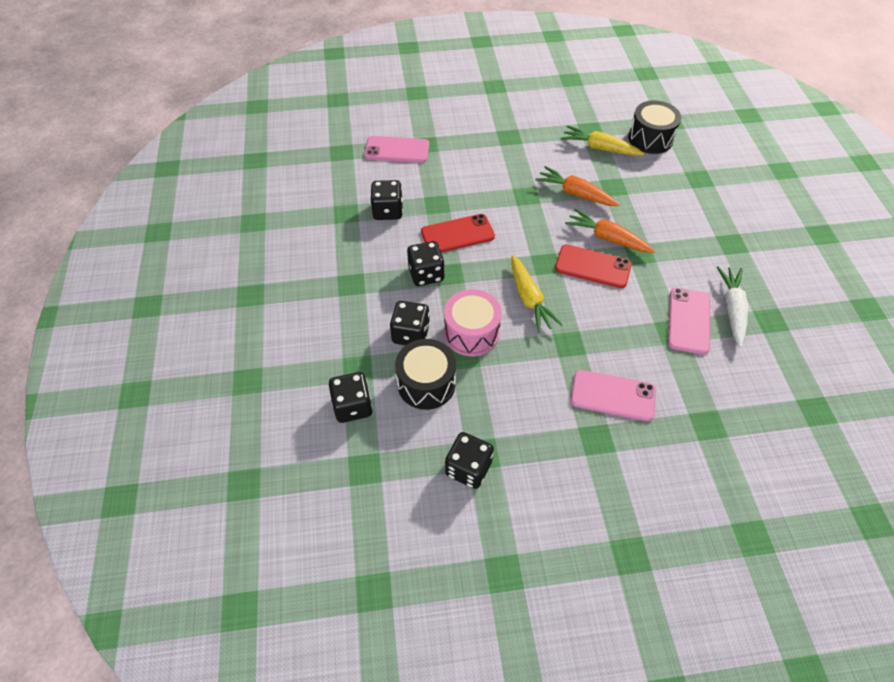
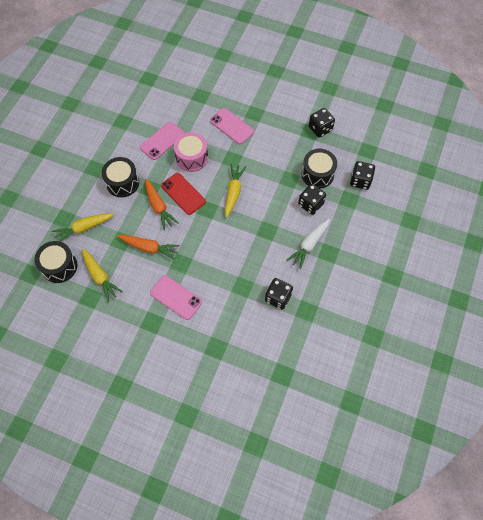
camera: 150 degrees left, 10 degrees up
pink phone [364,136,429,163] -> pink phone moved to [150,275,202,320]
black dice [407,241,445,286] -> none
red phone [421,214,495,252] -> none
pink drum [444,289,502,356] -> pink drum moved to [174,132,208,172]
orange carrot [535,166,620,206] -> orange carrot turned 45 degrees counterclockwise [117,235,180,260]
white carrot [717,266,748,347] -> white carrot moved to [287,219,330,269]
none -> yellow carrot [51,213,114,242]
none -> black drum [102,157,139,197]

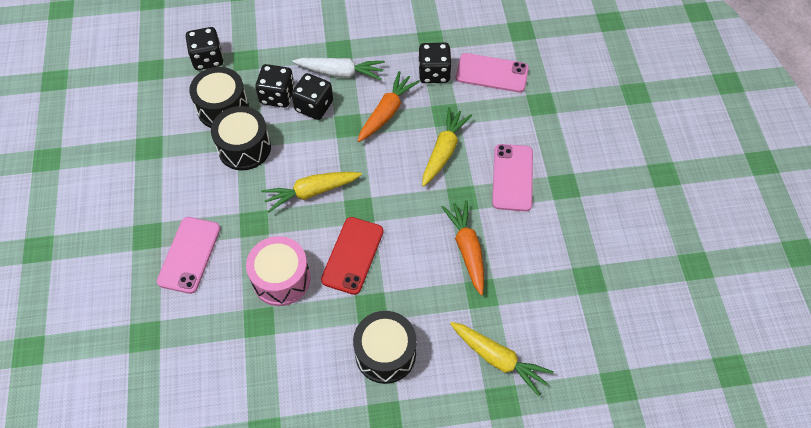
camera: 120 degrees left, 5 degrees down
black drum [35,241,77,283] -> black drum moved to [211,106,271,170]
yellow carrot [82,249,123,302] -> yellow carrot moved to [422,107,472,187]
pink phone [140,122,184,160] -> pink phone moved to [456,53,529,93]
orange carrot [145,179,179,230] -> orange carrot moved to [358,71,420,142]
black dice [309,108,335,138] -> black dice moved to [291,73,333,120]

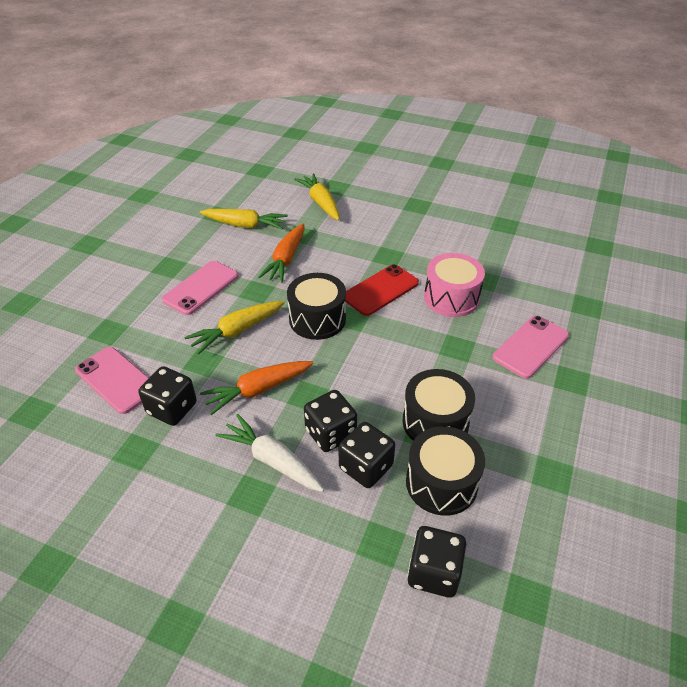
camera: 150 degrees left, 15 degrees down
yellow carrot [261,172,362,212] -> yellow carrot moved to [200,209,288,229]
black drum [353,311,417,384] -> black drum moved to [287,273,346,340]

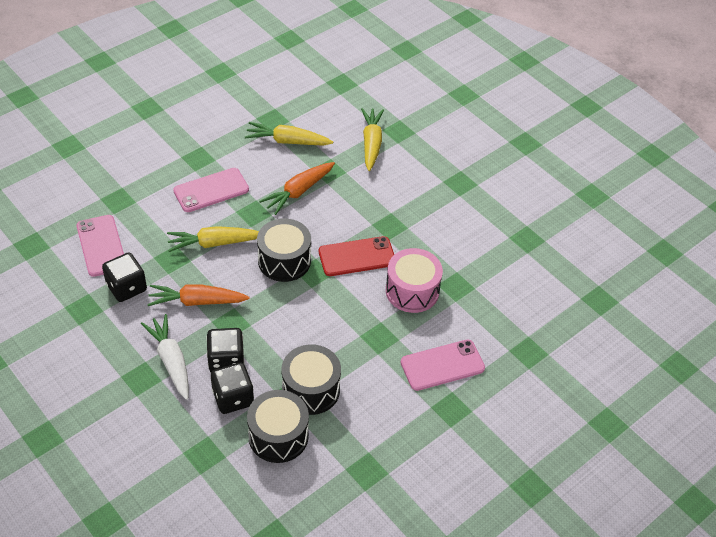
camera: 25 degrees right, 5 degrees up
yellow carrot [200,209,288,229] -> yellow carrot turned 150 degrees clockwise [245,122,333,146]
black dice [408,526,466,598] -> none

